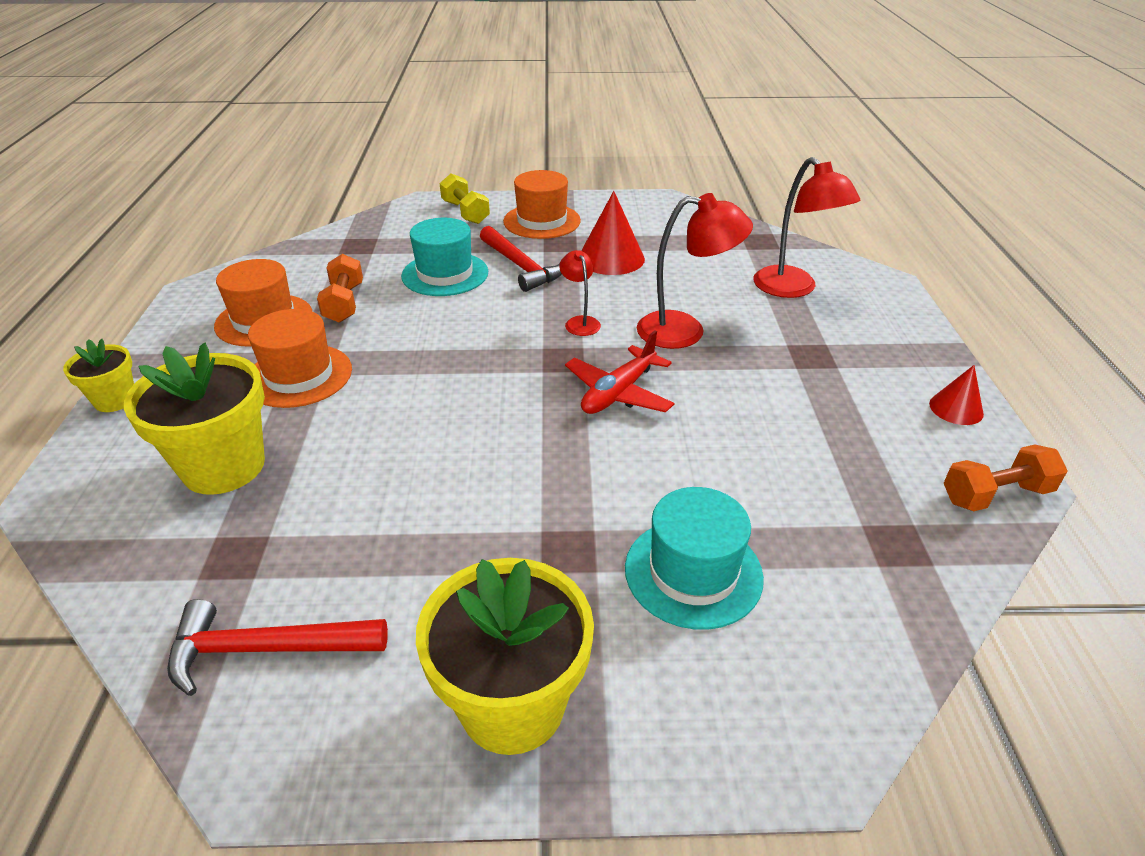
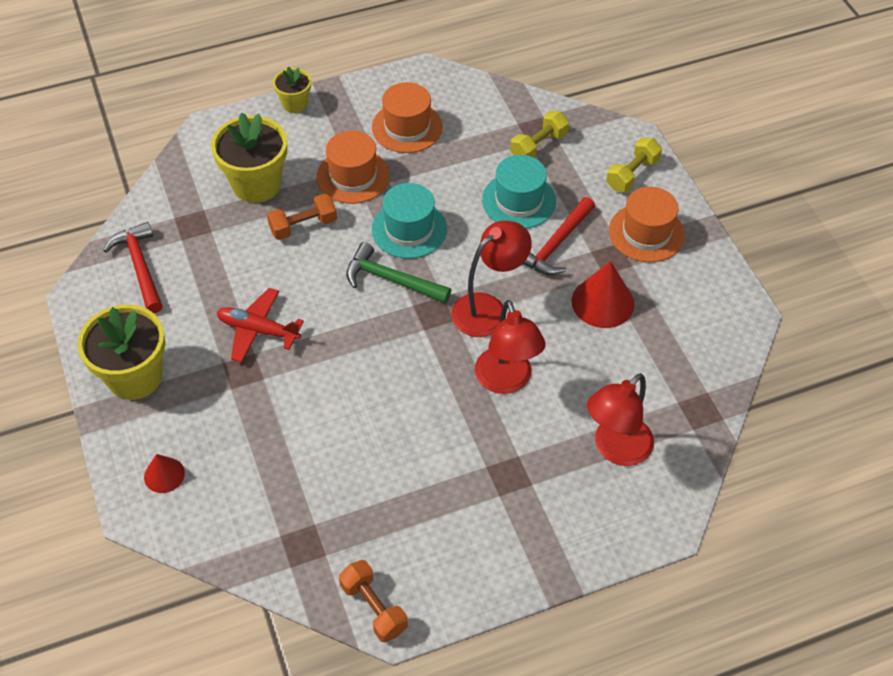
camera: 70 degrees right, 15 degrees up
orange dumbbell [317,254,363,323] -> orange dumbbell moved to [267,193,337,240]
red lamp [559,250,601,336] -> red lamp [451,221,532,337], size x1.85
red plane [565,330,674,414] -> red plane moved to [217,288,304,363]
turquoise hat [625,487,764,630] -> turquoise hat moved to [372,183,447,259]
red cone [929,365,984,425] -> red cone moved to [144,454,185,493]
none -> green hammer [346,242,451,303]
none -> yellow dumbbell [510,111,569,158]

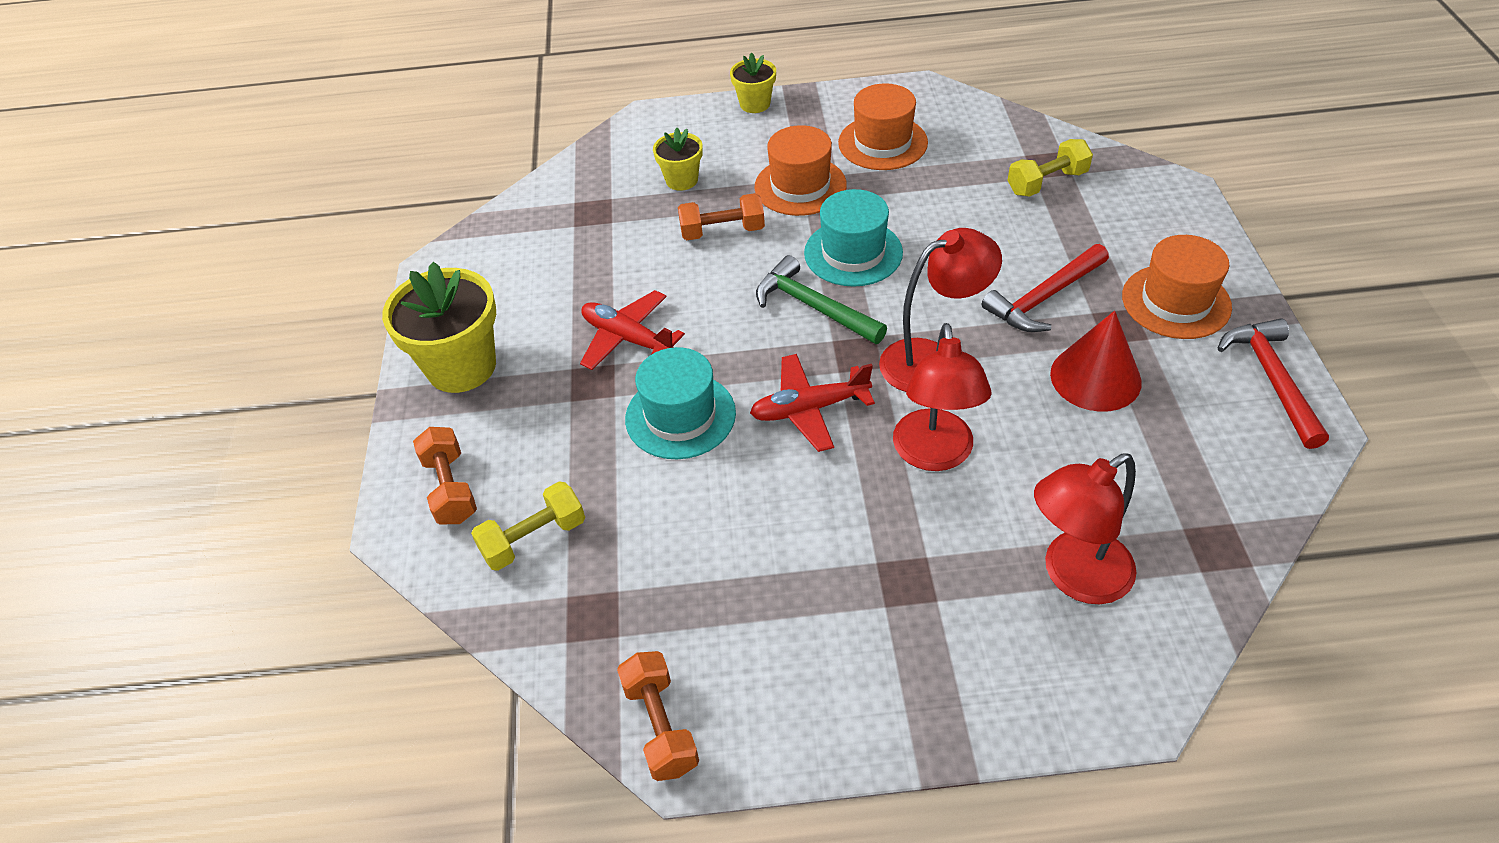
camera: 20 degrees right, 5 degrees down
red hammer [103,222,163,313] -> red hammer moved to [1218,318,1329,449]
red cone [144,454,185,493] -> orange dumbbell [413,427,477,524]
yellow flower pot [211,113,287,203] -> yellow flower pot [653,128,703,191], size x0.54
turquoise hat [482,155,556,229] -> turquoise hat moved to [625,347,736,459]
yellow dumbbell [606,138,662,192] -> yellow dumbbell moved to [471,481,585,571]
none -> red plane [750,354,875,452]

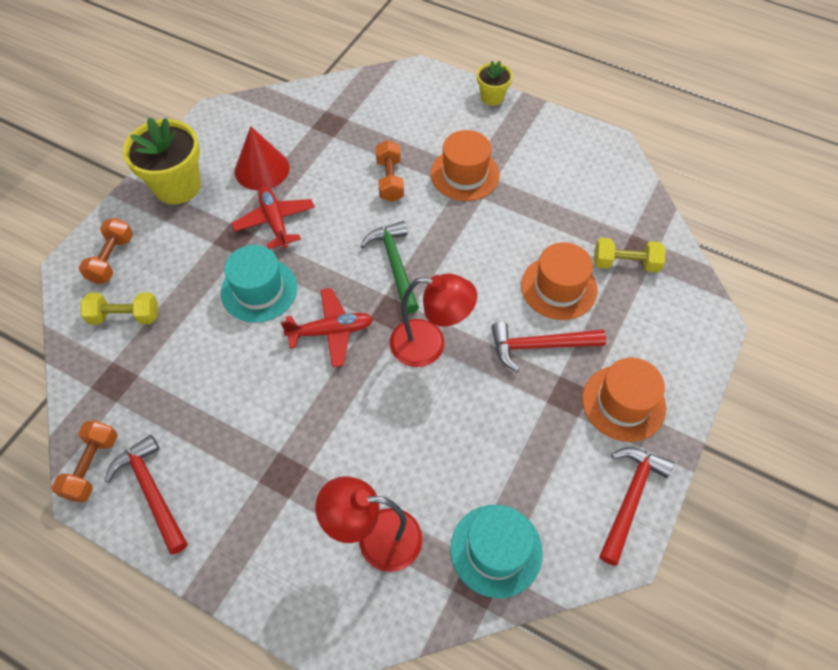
camera: 30 degrees right, 10 degrees up
yellow flower pot [653,128,703,191] -> none
orange dumbbell [678,193,765,240] -> orange dumbbell turned 60 degrees clockwise [376,140,404,202]
red plane [750,354,875,452] -> red plane turned 150 degrees clockwise [281,288,373,367]
turquoise hat [804,189,903,287] -> turquoise hat moved to [450,505,543,598]
orange hat [838,83,928,170] -> orange hat moved to [521,242,598,320]
red lamp [893,323,992,471] -> none
red cone [1050,311,1142,412] -> red cone moved to [235,126,290,190]
none -> red hammer [105,435,188,554]

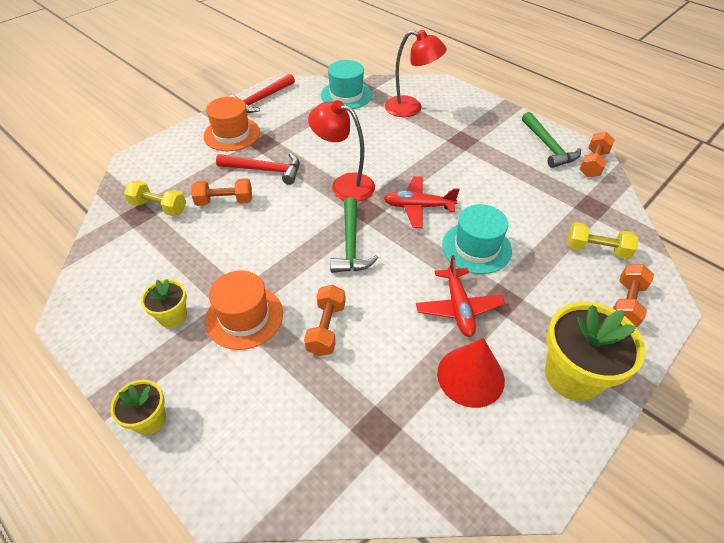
camera: 165 degrees left, 10 degrees down
red hammer [105,435,188,554] -> green hammer [522,112,581,168]
orange hat [521,242,598,320] -> orange dumbbell [191,178,252,206]
none -> yellow flower pot [141,279,187,328]

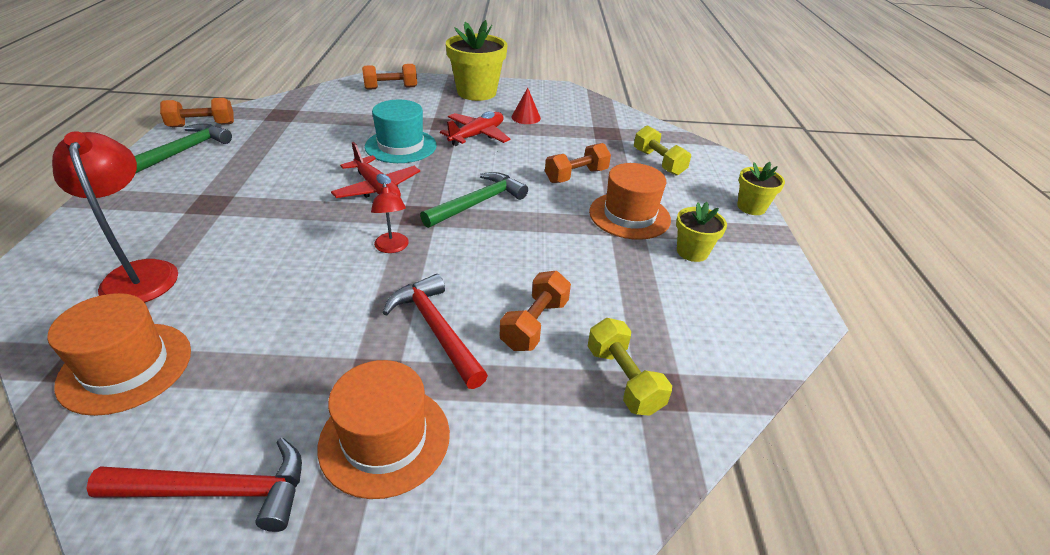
camera: 135 degrees left, 10 degrees down
orange dumbbell [191,178,252,206] -> orange dumbbell turned 75 degrees clockwise [500,271,571,351]
red lamp [308,100,375,202] -> red lamp [371,183,409,253], size x0.54
turquoise hat [321,60,372,109] -> orange hat [47,293,191,416]
red cone [437,338,505,408] -> red cone [511,88,541,124], size x0.58
yellow dumbbell [567,222,639,259] -> yellow dumbbell moved to [634,125,691,176]

